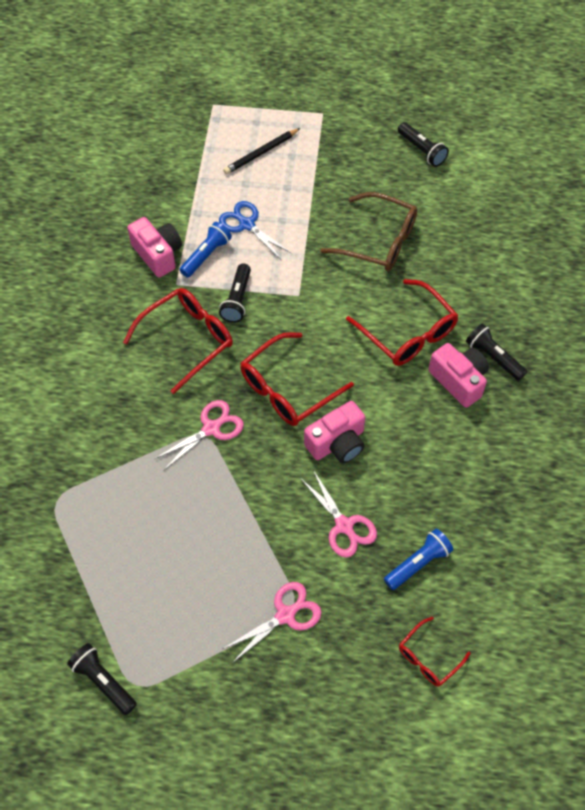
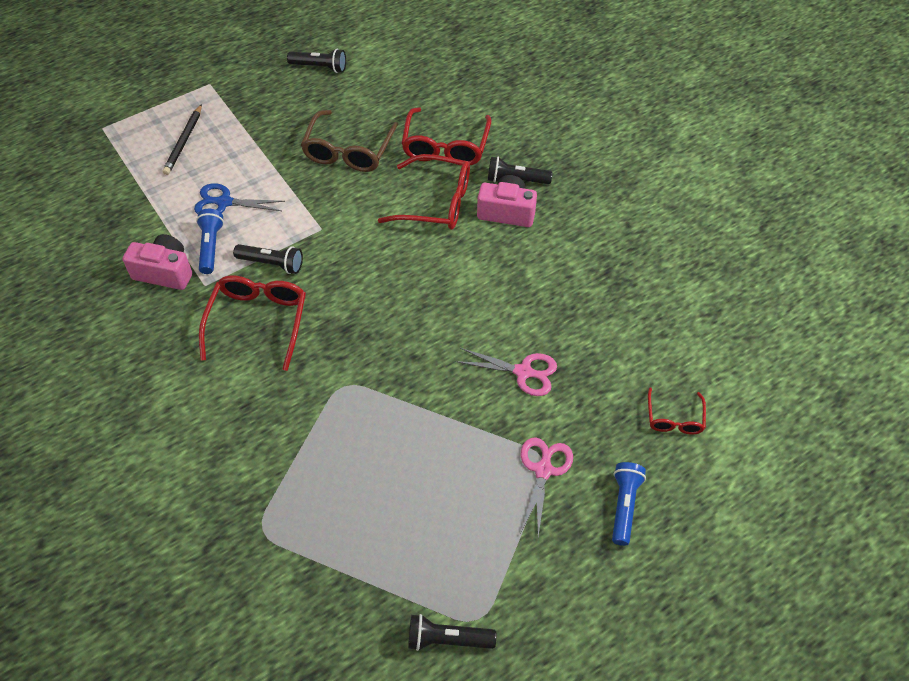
camera: 40 degrees left, 5 degrees down
pink scissors [155,400,244,471] -> none
black flashlight [219,264,251,323] -> black flashlight turned 45 degrees counterclockwise [233,244,303,274]
red glasses [240,332,354,426] -> red glasses moved to [401,107,492,166]
pink camera [304,401,365,463] -> none
brown glasses [320,192,417,271] -> brown glasses turned 120 degrees clockwise [301,110,398,172]
blue flashlight [384,529,453,590] -> blue flashlight moved to [612,462,646,546]

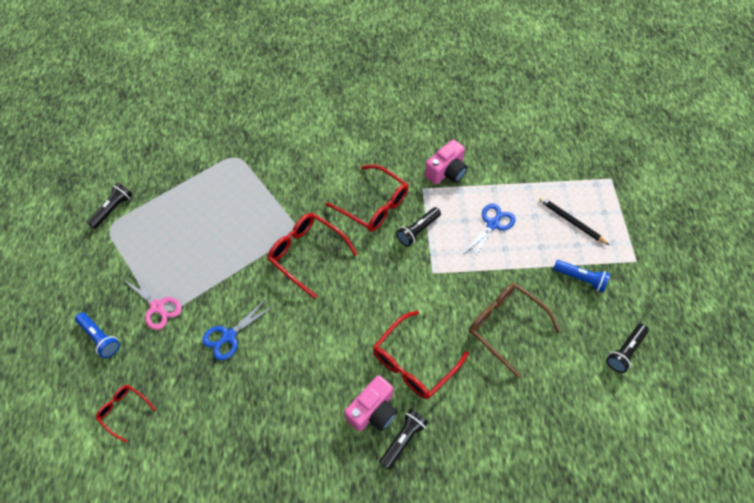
camera: 120 degrees right, 5 degrees up
blue flashlight [196,209,224,274] -> blue flashlight moved to [553,260,611,292]
red glasses [401,107,492,166] -> red glasses moved to [267,213,358,299]
pink scissors [456,348,557,396] -> blue scissors [202,299,274,360]

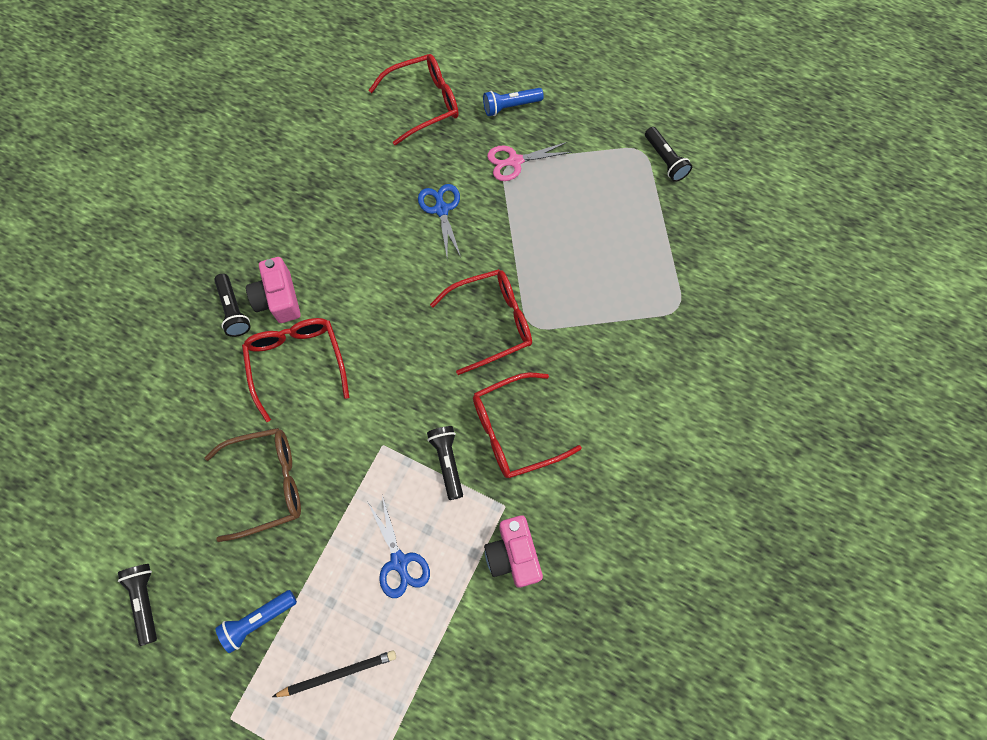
camera: 120 degrees right, 10 degrees up
red glasses [96,385,156,443] -> red glasses [368,54,459,145], size x1.80

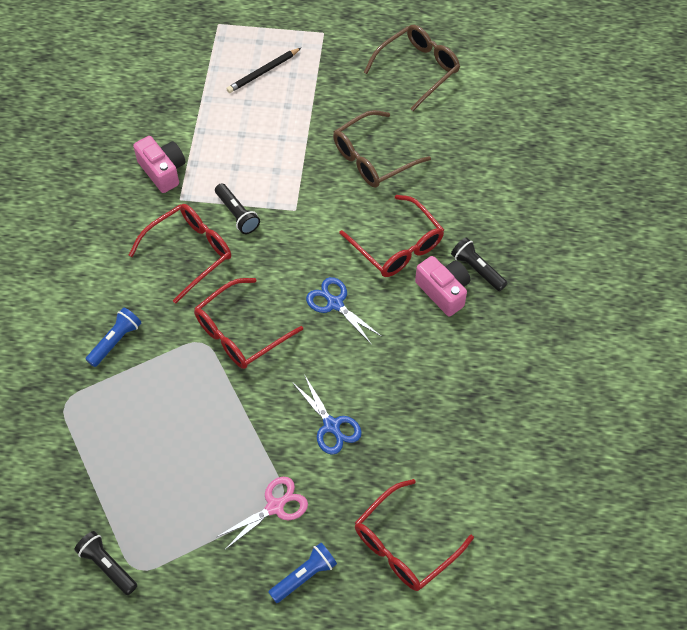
camera: 160 degrees right, 10 degrees down
black flashlight [118,564,157,646] -> brown glasses [364,25,460,111]
blue flashlight [216,590,297,653] -> blue flashlight moved to [85,307,141,367]
blue scissors [367,496,430,598] -> blue scissors moved to [306,277,382,345]

